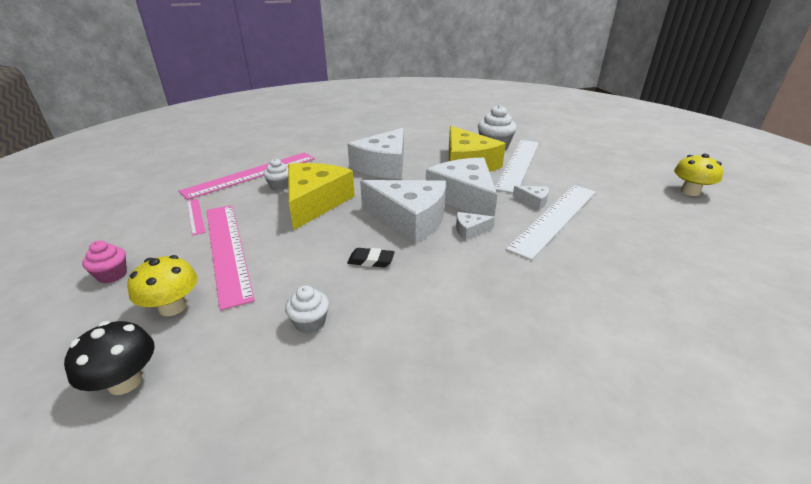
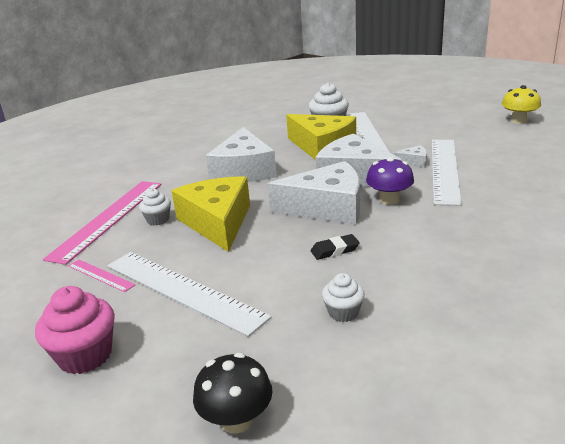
camera: 25 degrees left, 5 degrees down
pink cupcake [82,241,127,283] -> pink cupcake [35,286,115,374], size x1.69
yellow mushroom [127,255,198,316] -> none
pink ruler [207,205,255,310] -> white ruler [107,252,271,337]
white cheese [456,212,495,241] -> purple mushroom [366,157,414,205]

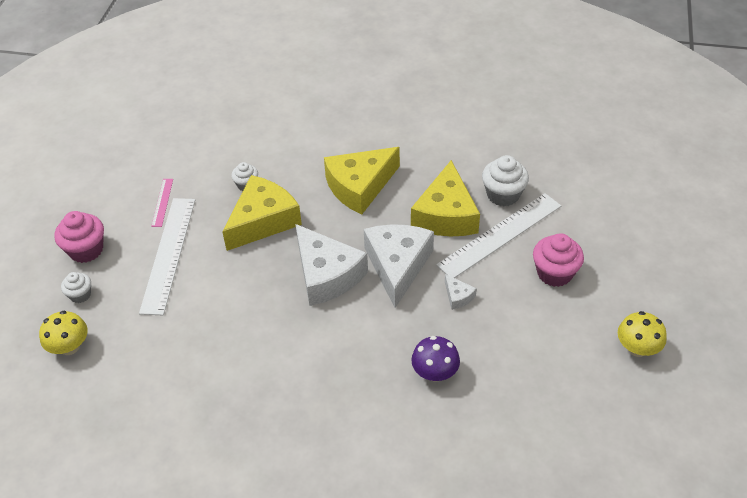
camera: 55 degrees right, 20 degrees up
pink ruler [43,181,162,265] -> none
black mushroom [193,353,272,434] -> yellow mushroom [39,311,88,355]
white cheese [206,127,277,182] -> yellow cheese [324,147,400,215]
black eraser [311,234,360,260] -> none
white cupcake [322,273,365,322] -> white cupcake moved to [61,272,91,303]
purple mushroom [366,157,414,205] -> purple mushroom moved to [411,336,460,382]
white ruler [432,140,462,206] -> none
none -> pink cupcake [533,233,584,287]

